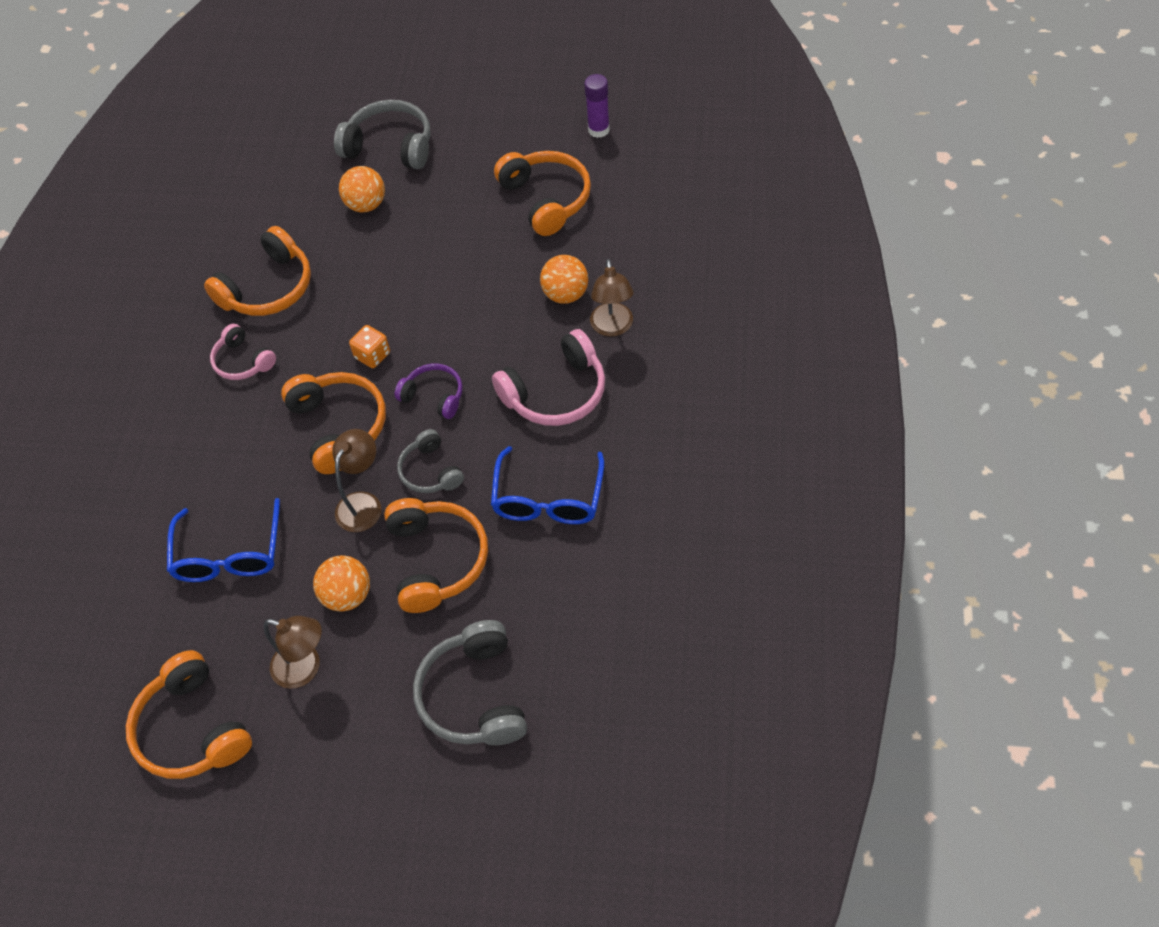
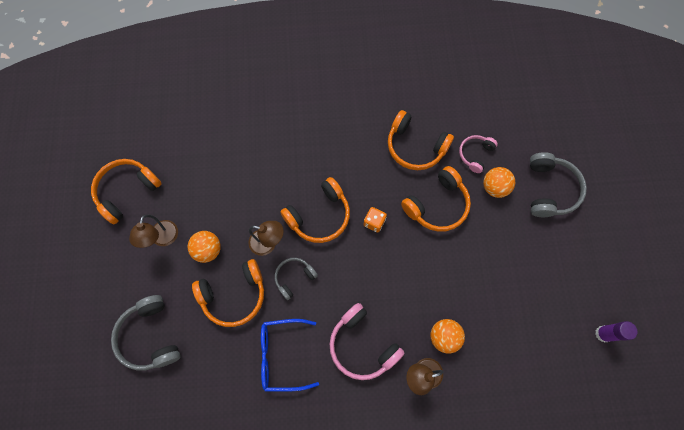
camera: 75 degrees right, 15 degrees up
blue glasses [167,498,280,582] -> none
pink headphones [210,324,276,380] -> pink headphones moved to [459,135,498,173]
purple headphones [395,364,463,419] -> none
grey headphones [413,620,527,745] -> grey headphones turned 90 degrees counterclockwise [111,295,181,370]
orange headphones [494,151,591,236] -> orange headphones moved to [401,166,471,232]

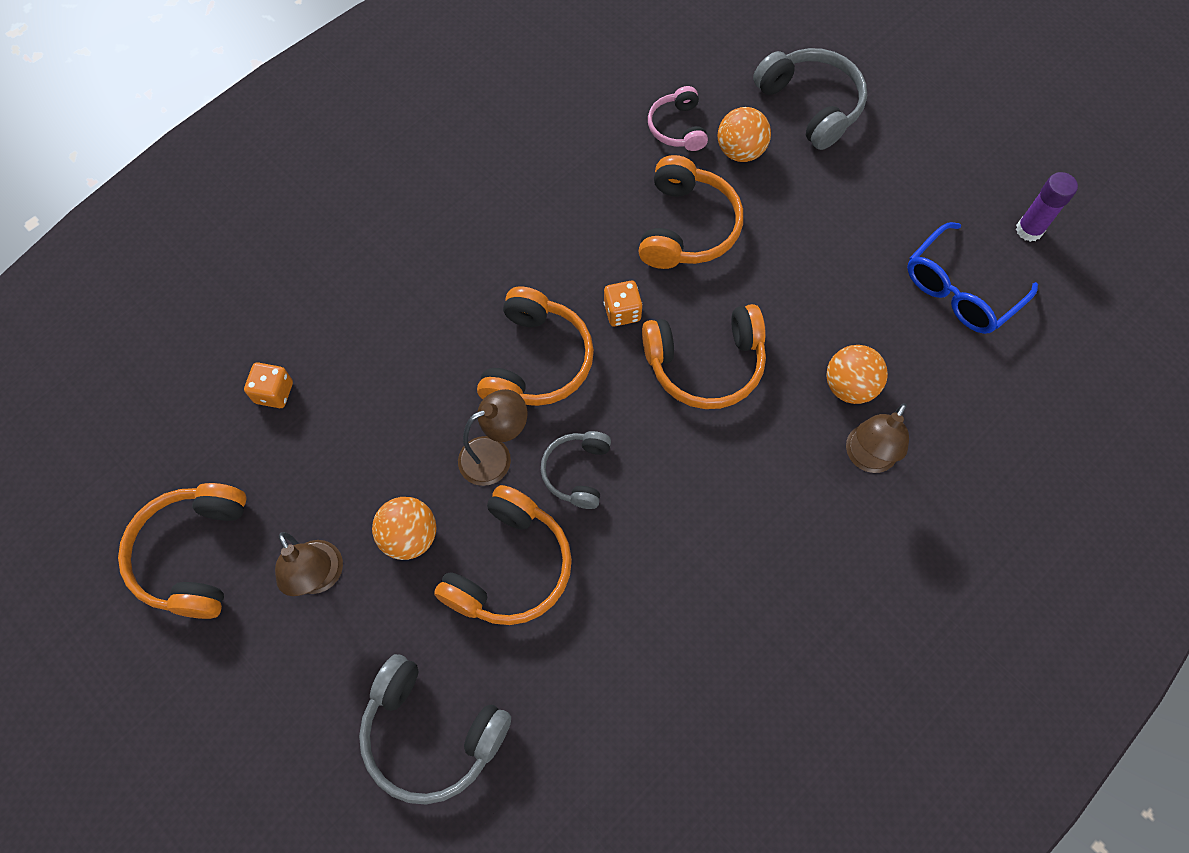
camera: 40 degrees left, 5 degrees down
blue glasses [261,319,319,392] -> blue glasses moved to [907,222,1038,334]
pink headphones [330,303,404,380] -> none
orange headphones [388,110,454,170] -> orange headphones moved to [642,304,766,409]
none -> orange dice [244,362,293,408]

